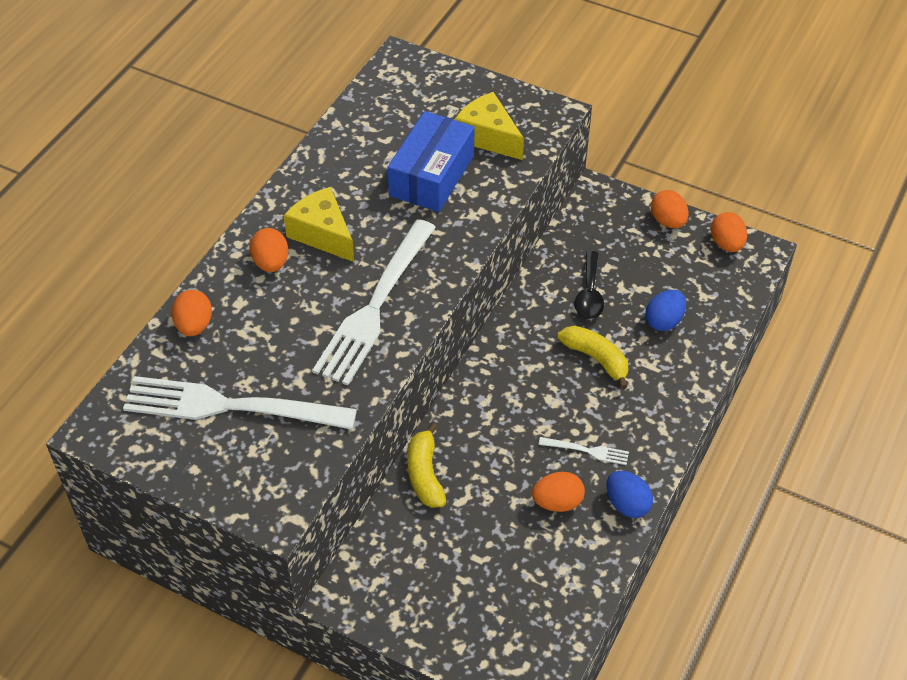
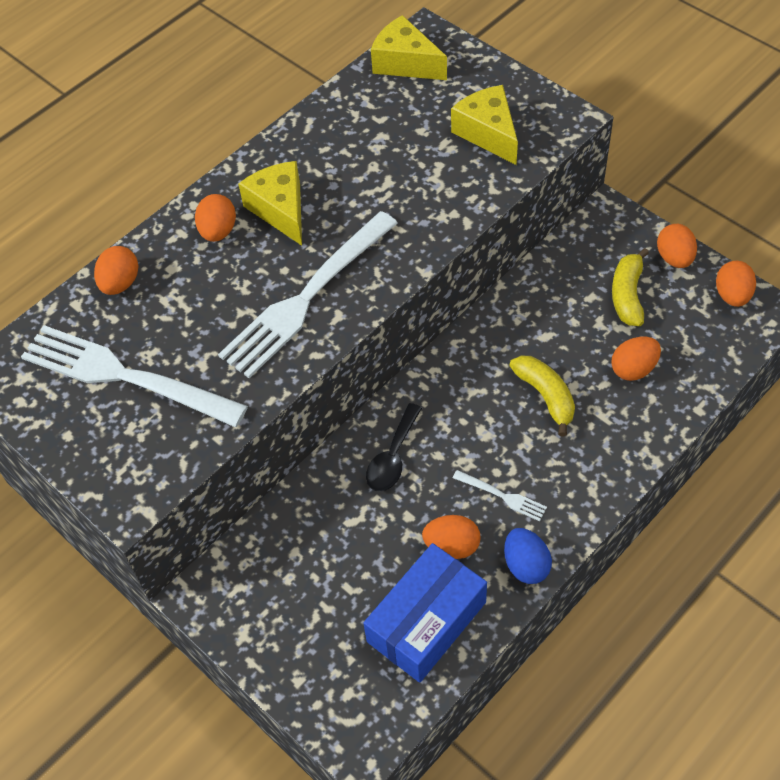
camera: 20 degrees right, 5 degrees up
blue box [387,111,475,212] -> blue box moved to [363,543,487,683]
yellow banana [408,422,446,508] -> yellow banana moved to [612,248,649,326]
black spoon [575,251,604,320] -> black spoon moved to [366,403,422,492]
blue egg [645,290,686,331] -> orange egg [611,336,661,381]
none -> yellow cheese [371,15,447,80]

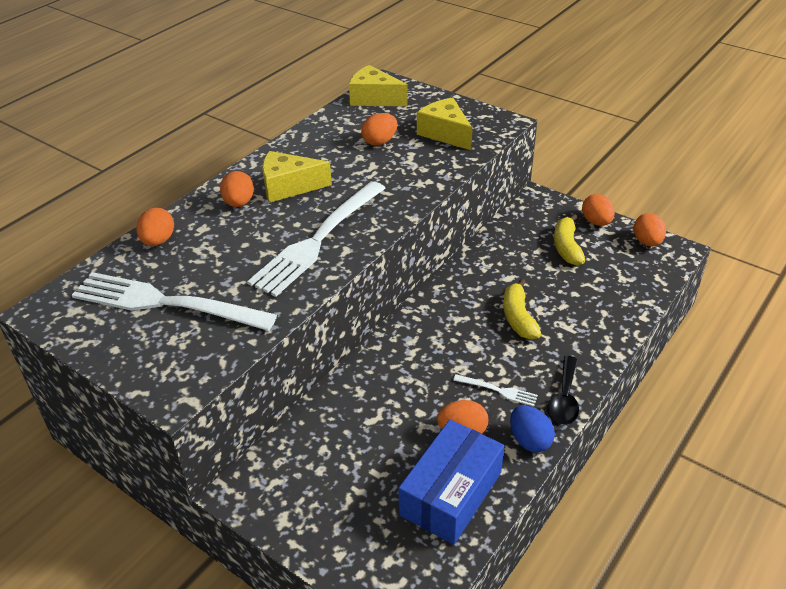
camera: 10 degrees left, 15 degrees down
yellow cheese [238,161,302,246] -> yellow cheese turned 60 degrees counterclockwise [262,151,332,203]
black spoon [366,403,422,492] -> black spoon moved to [548,356,579,425]
yellow banana [509,356,575,437] -> yellow banana turned 150 degrees counterclockwise [503,278,541,339]
orange egg [611,336,661,381] -> orange egg moved to [361,113,398,146]

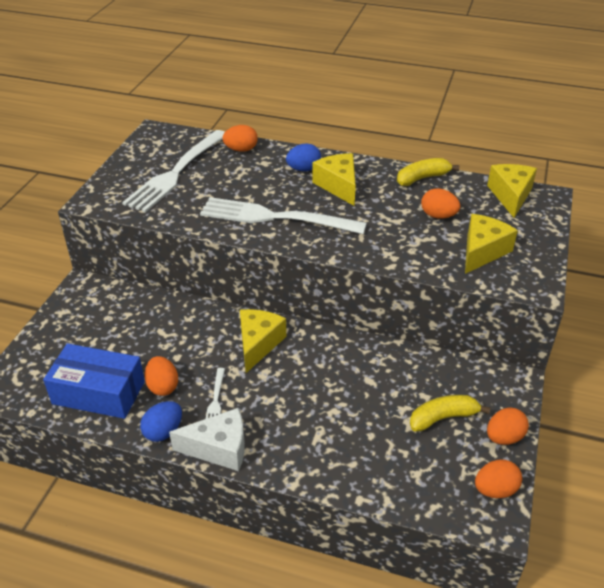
camera: 70 degrees right, 0 degrees up
white fork [72,272,277,331] -> white fork turned 150 degrees counterclockwise [122,130,225,213]
orange egg [220,171,254,207] -> blue egg [286,143,321,171]
yellow banana [503,278,541,339] -> yellow banana moved to [397,158,460,186]
black spoon [548,356,579,425] -> white cheese [169,408,245,471]
none -> yellow cheese [240,309,286,373]

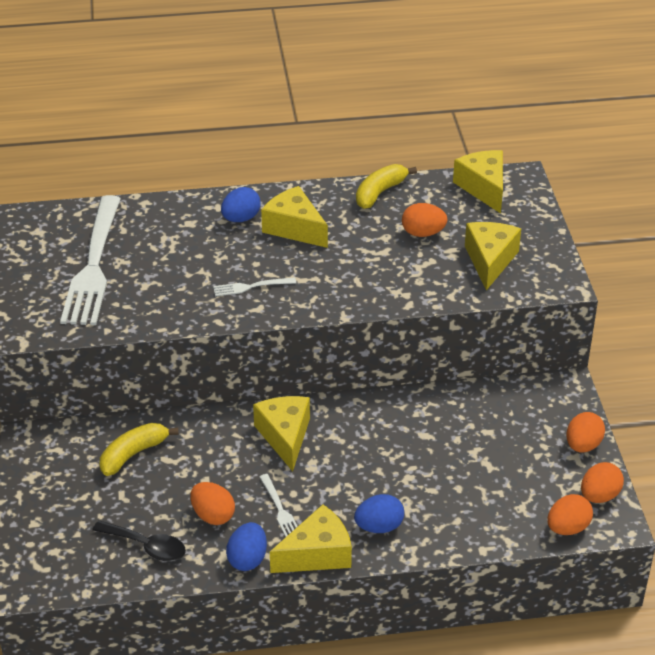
camera: 25 degrees left, 0 degrees up
blue box [43,343,145,419] -> black spoon [92,520,186,561]
white cheese [169,408,245,471] -> yellow cheese [270,504,352,573]
white fork [200,197,367,234] -> white fork [213,277,296,296], size x0.42
orange egg [223,125,258,152] -> orange egg moved to [547,494,593,535]
yellow banana [410,395,491,432] -> yellow banana moved to [99,423,179,476]
none -> blue egg [354,494,404,533]

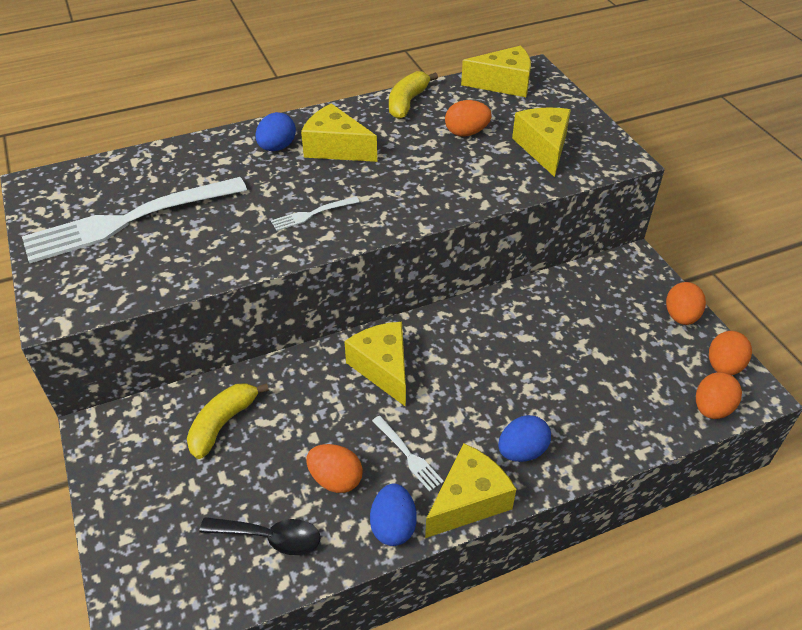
camera: 15 degrees left, 5 degrees up
white fork [60,195,121,325] -> white fork turned 75 degrees clockwise [22,177,247,263]
yellow cheese [453,150,503,213] -> yellow cheese turned 120 degrees clockwise [461,46,531,97]

